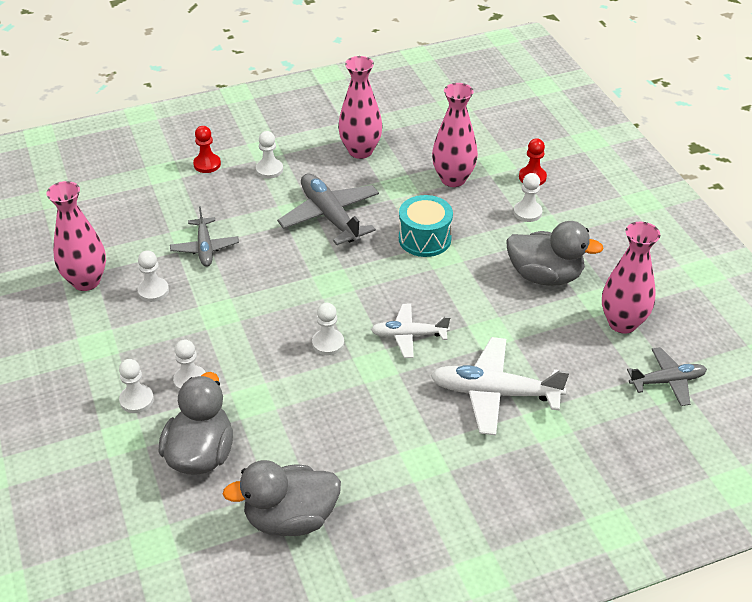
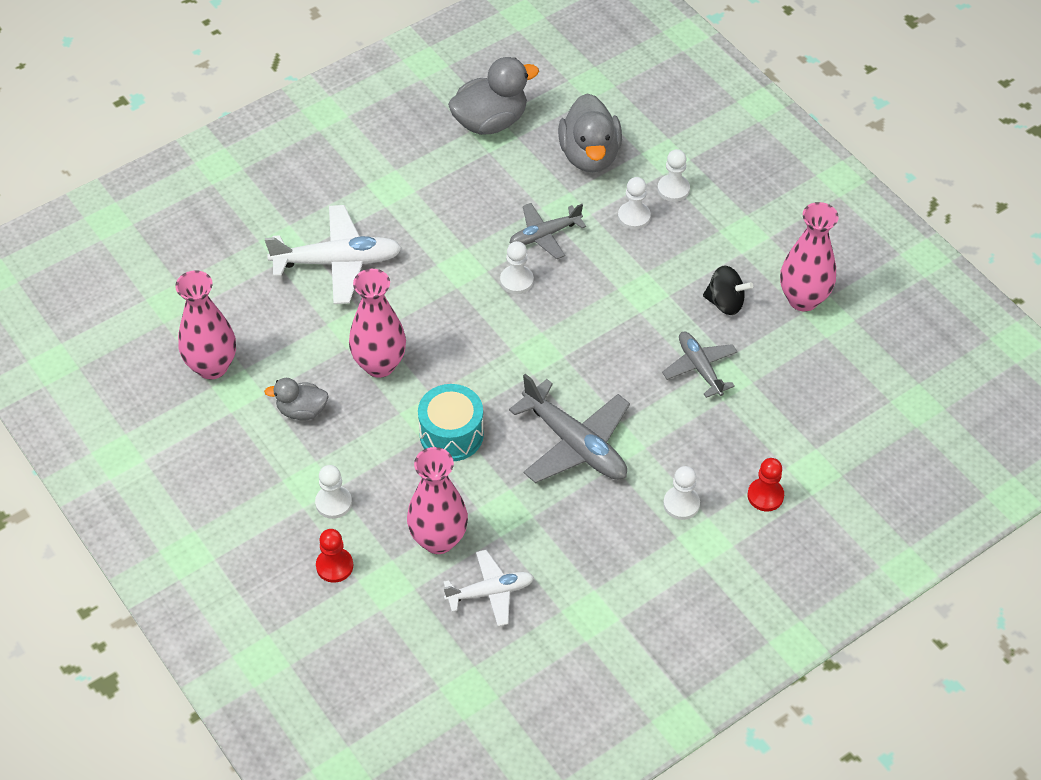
camera: 165 degrees right, 10 degrees up
white pawn [138,251,169,302] -> black spinning top [703,265,753,315]
pink vase [338,56,383,159] -> pink vase moved to [349,269,406,378]
white plane [371,304,450,358] -> white plane moved to [443,550,534,627]
grey duck [506,221,604,286] -> grey duck [264,378,329,421], size x0.57
grey plane [627,347,707,406] -> grey plane moved to [510,203,586,259]

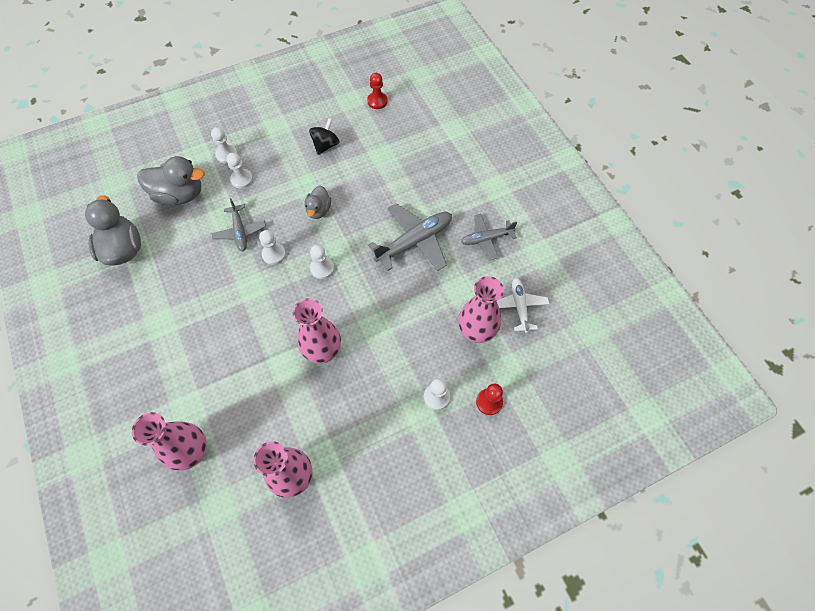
camera: 80 degrees left, 10 degrees up
grey duck [264,378,329,421] -> grey duck moved to [304,185,331,219]
white plane [265,205,402,304] -> none
turquoise drum [418,384,484,461] -> none
grey plane [662,332,738,398] -> grey plane moved to [461,214,517,260]
white pawn [663,466,700,520] -> white pawn moved to [310,245,334,279]
red pawn [747,458,784,511] -> red pawn moved to [367,73,388,109]
pink vase [780,202,839,312] -> pink vase moved to [132,412,207,471]

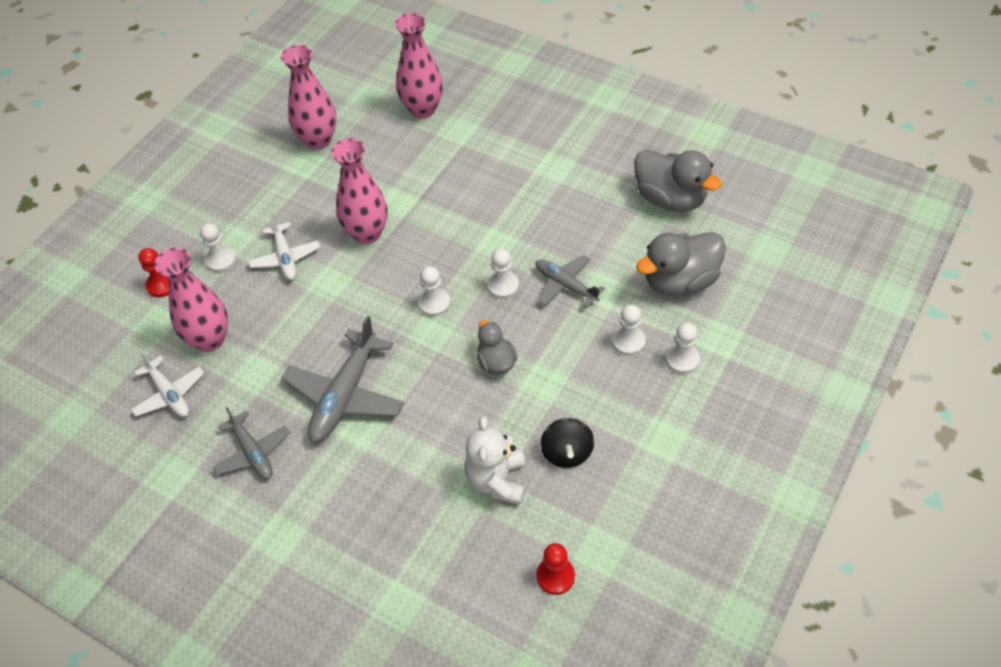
camera: 150 degrees right, 10 degrees down
grey plane [461,214,517,260] -> grey plane turned 105 degrees clockwise [213,407,290,479]
none -> white plane [248,214,320,280]
none -> white teddy bear [464,416,526,505]

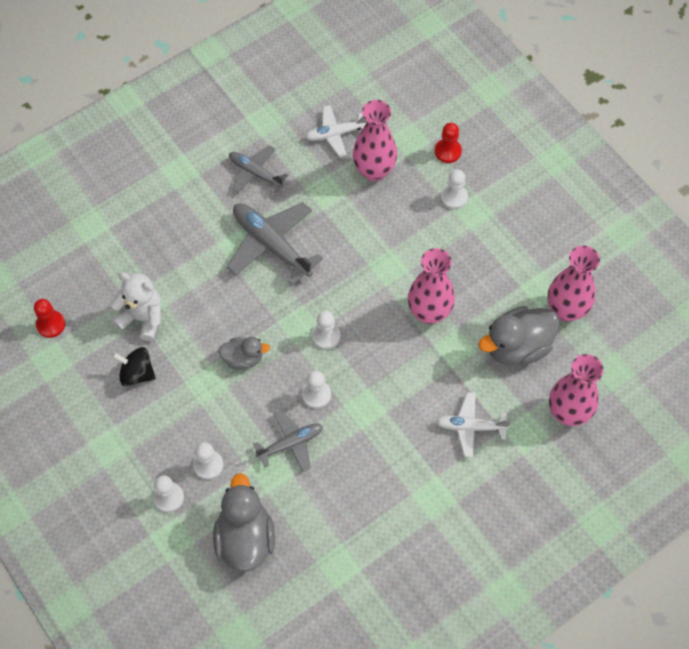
camera: 110 degrees right, 10 degrees up
grey plane [213,407,290,479] -> grey plane turned 45 degrees clockwise [229,145,288,193]
white plane [248,214,320,280] -> white plane moved to [436,392,511,458]
grey duck [634,150,722,212] -> grey duck moved to [479,306,559,366]

